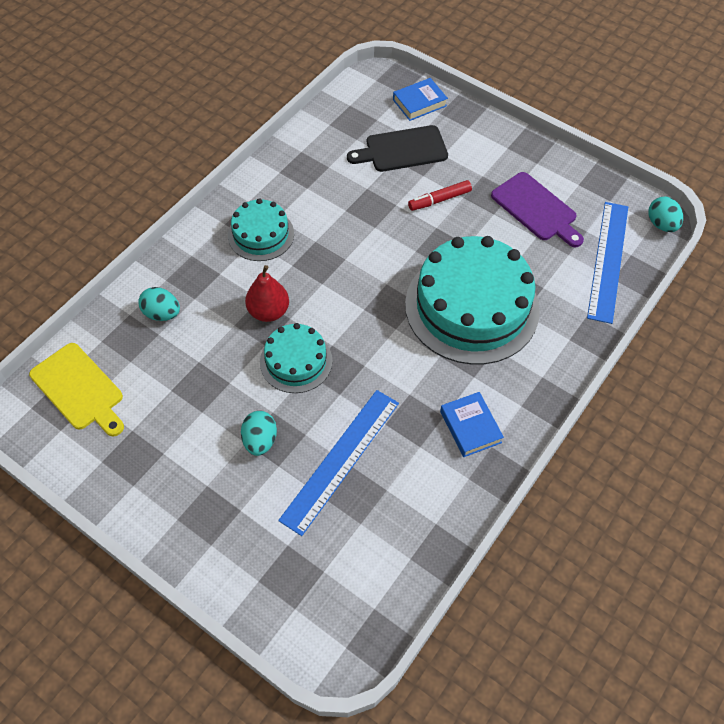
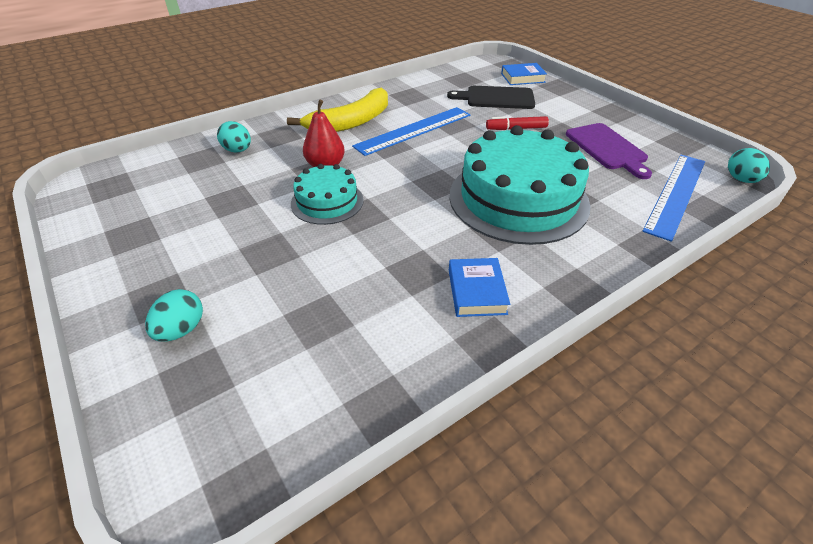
camera: 20 degrees right, 15 degrees down
yellow cutting board [29,343,124,436] -> none
turquoise cake [228,198,294,261] -> yellow banana [287,88,388,132]
turquoise egg [241,411,277,456] -> turquoise egg moved to [145,289,203,342]
blue ruler [278,390,399,536] -> blue ruler moved to [352,107,470,156]

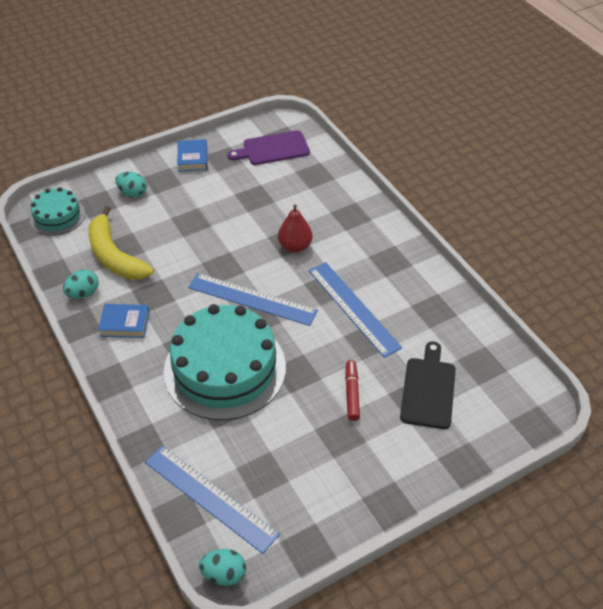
camera: 95 degrees right, 5 degrees up
turquoise egg [217,121,251,153] -> turquoise egg moved to [63,270,99,299]
yellow banana [287,88,388,132] -> yellow banana moved to [88,206,154,280]
turquoise cake [291,164,364,225] -> turquoise cake moved to [30,187,85,236]
blue book [501,63,547,85] -> blue book moved to [177,139,208,172]
purple cutting board [566,123,652,179] -> purple cutting board moved to [227,130,310,165]
none -> blue ruler [188,273,318,326]

